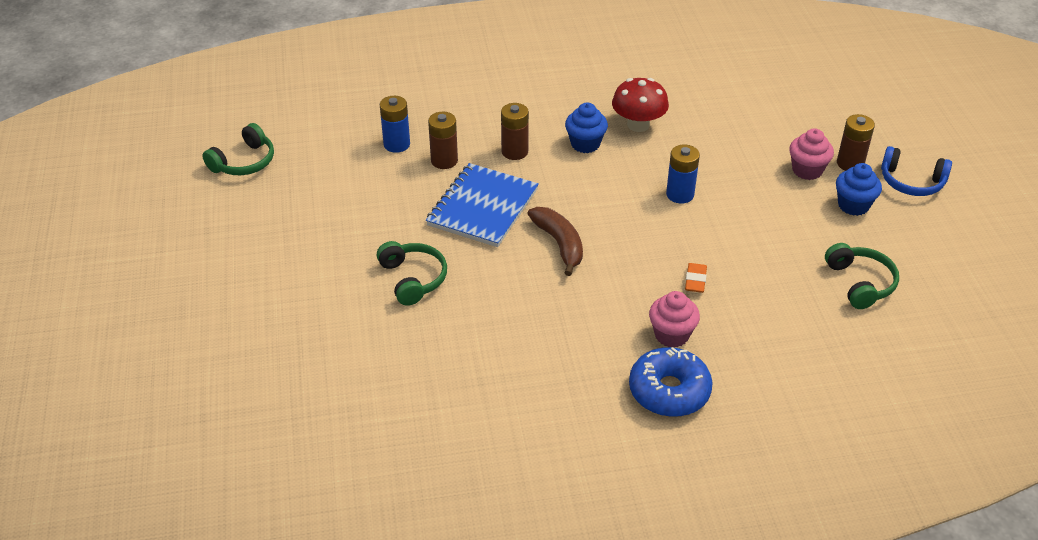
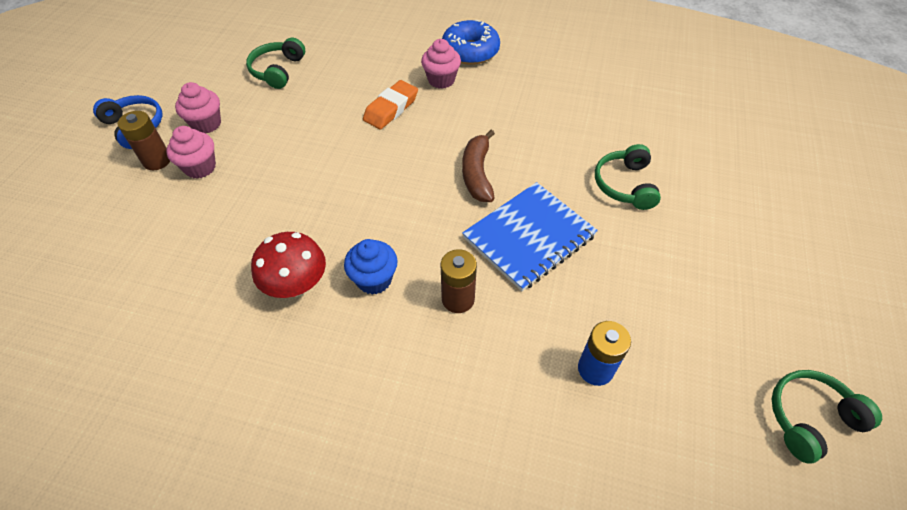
camera: 155 degrees left, 10 degrees up
brown battery [428,112,458,169] -> none
blue battery [666,145,700,203] -> none
orange eraser [685,263,707,293] -> orange eraser [363,80,418,129], size x1.62
blue cupcake [836,163,882,216] -> pink cupcake [175,82,221,133]

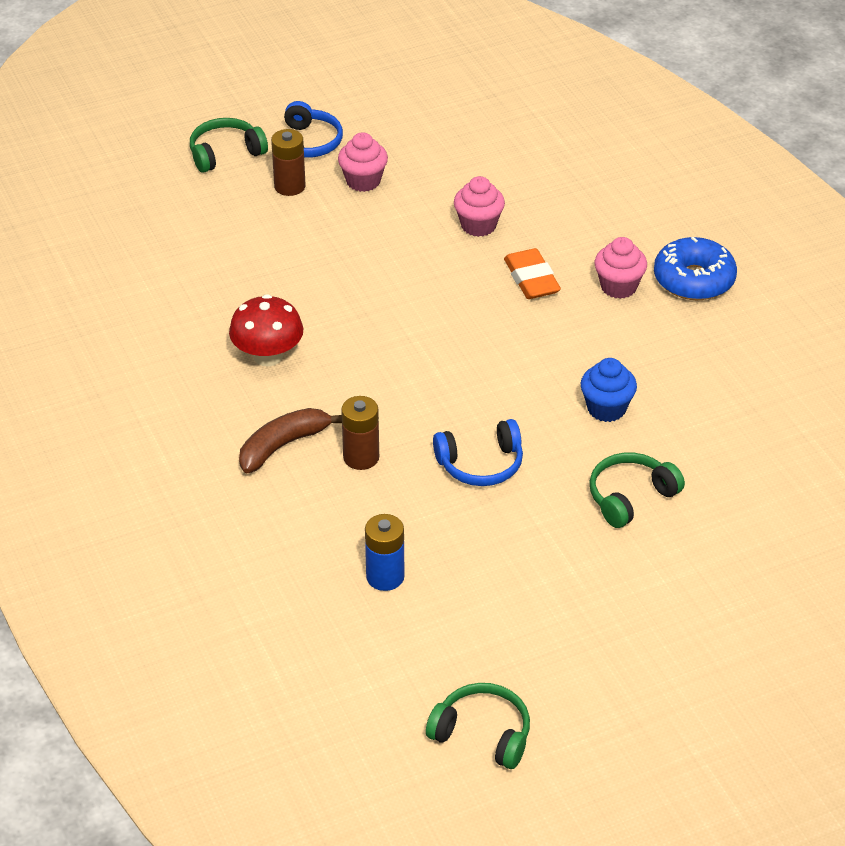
camera: 50 degrees right, 10 degrees down
pink cupcake [166,126,216,179] -> pink cupcake moved to [454,176,505,237]
green headphones [246,38,305,89] -> green headphones moved to [190,118,268,173]
blue cupcake [344,239,398,294] -> blue cupcake moved to [580,358,637,422]
orange eraser [363,80,418,129] -> orange eraser turned 75 degrees clockwise [504,248,561,299]
brown banana [462,130,495,202] -> brown banana moved to [239,408,342,473]
blue notebook [462,182,598,291] -> blue headphones [433,419,523,486]

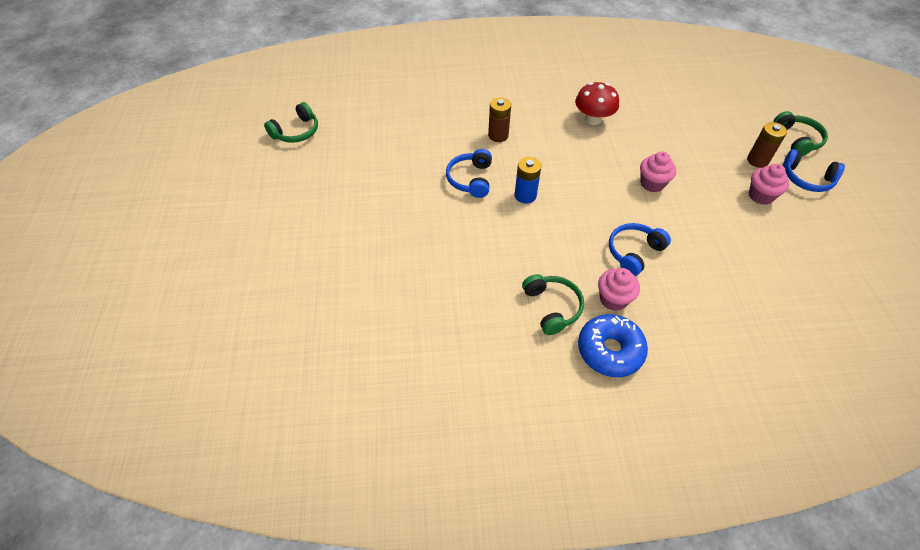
camera: 110 degrees right, 10 degrees up
brown banana [239,408,342,473] -> none
blue battery [365,514,405,591] -> blue battery moved to [515,157,541,204]
pink cupcake [454,176,505,237] -> pink cupcake moved to [640,152,676,192]
orange eraser [504,248,561,299] -> blue headphones [609,223,671,276]
blue cupcake [580,358,637,422] -> none
green headphones [589,453,685,528] -> green headphones moved to [522,274,584,335]

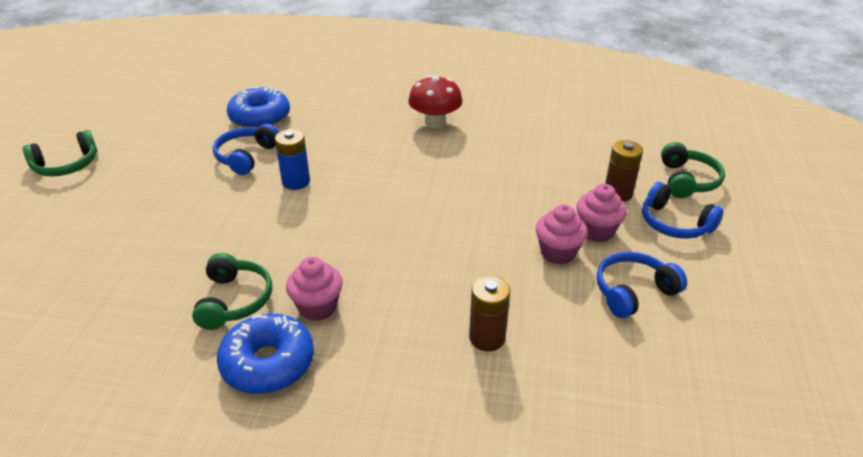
camera: 15 degrees right, 15 degrees down
green headphones [264,102,318,143] -> green headphones moved to [23,130,97,176]
brown battery [488,97,511,142] -> brown battery moved to [469,276,510,351]
blue headphones [609,223,671,276] -> blue headphones moved to [597,252,687,318]
pink cupcake [640,152,676,192] -> pink cupcake moved to [536,204,588,265]
none -> blue donut [227,87,290,128]

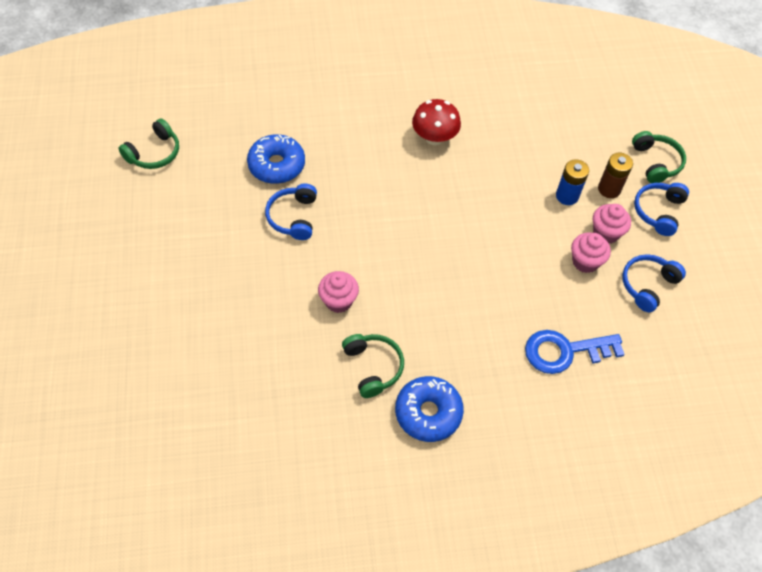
camera: 20 degrees left, 20 degrees up
green headphones [23,130,97,176] -> green headphones moved to [118,118,179,169]
blue battery [275,129,310,190] -> blue battery moved to [556,159,589,205]
pink cupcake [286,257,343,321] -> pink cupcake moved to [318,271,359,313]
brown battery [469,276,510,351] -> blue key [525,330,625,374]
blue headphones [642,182,723,239] -> blue headphones turned 90 degrees clockwise [634,183,689,236]

